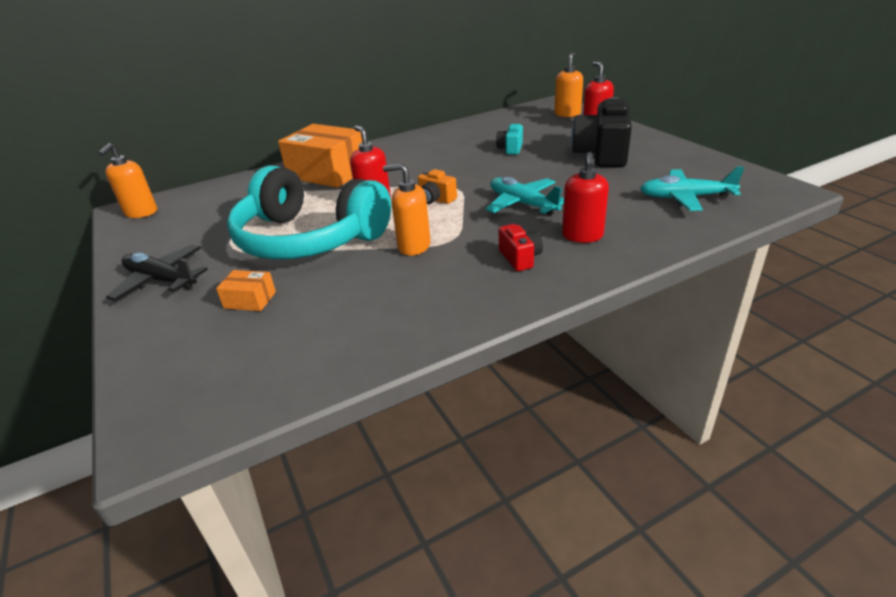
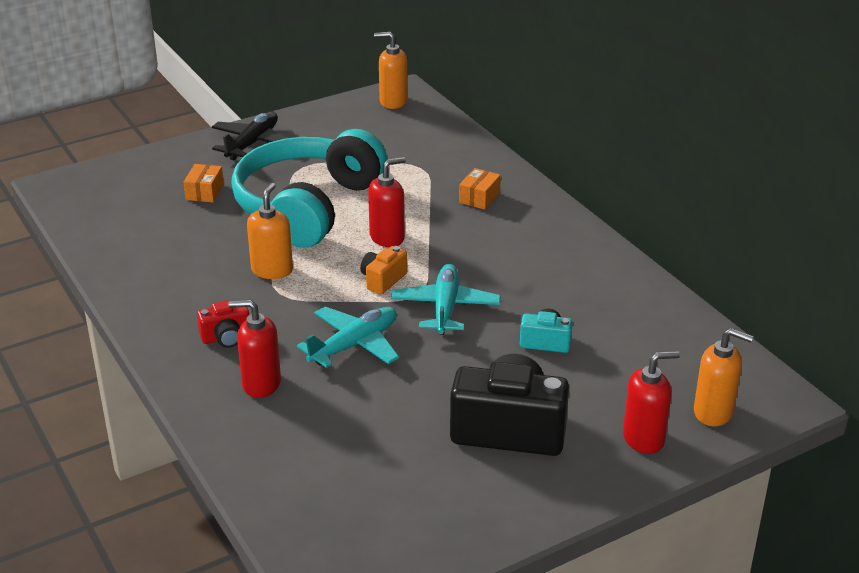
camera: 85 degrees right, 0 degrees up
orange box [278,124,362,188] -> orange box [459,168,501,210], size x0.44
turquoise plane [640,167,745,211] -> turquoise plane moved to [391,264,501,335]

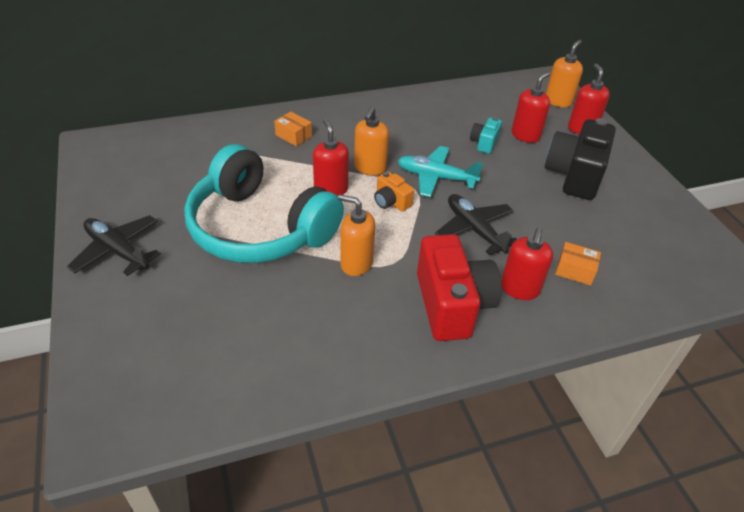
camera: 80 degrees left, 10 degrees up
orange box [183,164,224,203] -> orange box moved to [555,242,601,285]
red camera [197,300,249,348] -> red camera [417,234,502,341], size x2.06
turquoise plane [297,307,399,368] -> black plane [435,194,517,255]
orange soap dispenser [374,32,408,109] -> orange soap dispenser moved to [354,106,389,175]
none -> red soap dispenser [511,72,550,143]

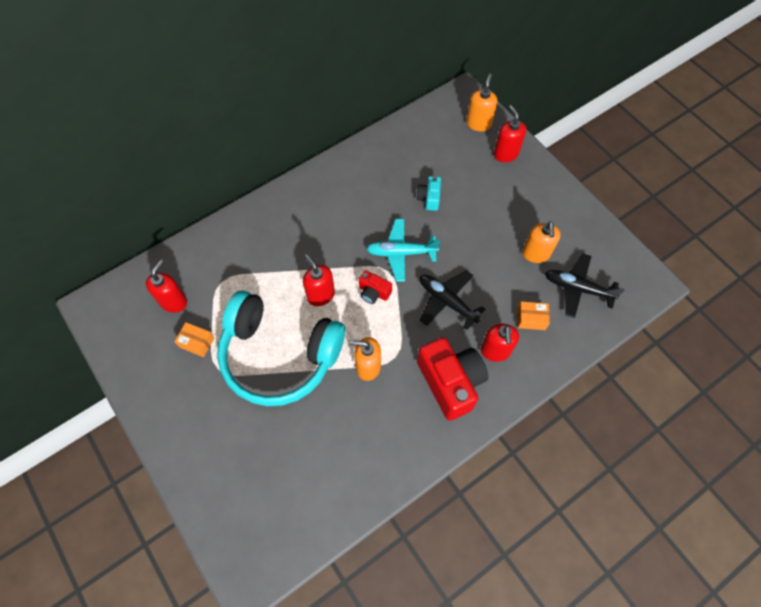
camera: 15 degrees left, 20 degrees up
black plane [67,215,161,276] -> black plane moved to [545,254,625,318]
orange box [274,111,312,146] -> orange box moved to [174,322,214,357]
orange soap dispenser [354,106,389,175] -> orange soap dispenser moved to [522,221,561,263]
orange camera [374,171,414,212] -> red camera [359,270,392,304]
red soap dispenser [511,72,550,143] -> red soap dispenser moved to [146,260,187,313]
black camera [545,118,616,200] -> none

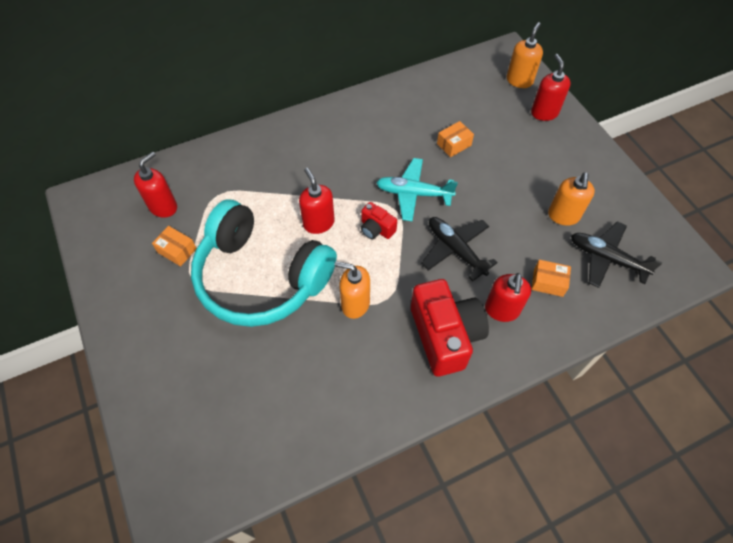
camera: 10 degrees right, 5 degrees down
turquoise camera [417,176,441,211] -> orange box [437,121,474,157]

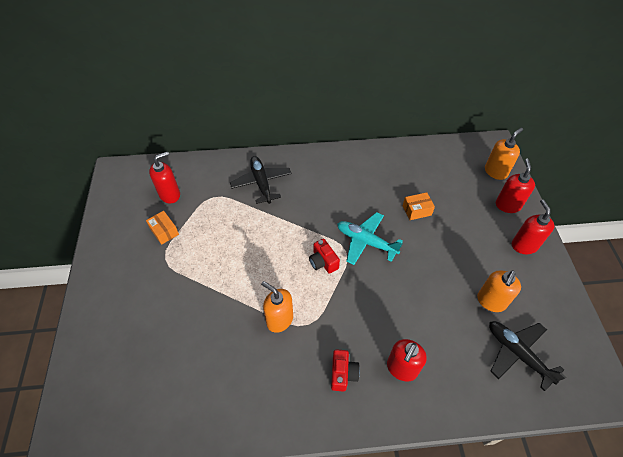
camera: 20 degrees right, 5 degrees down
turquoise headphones [191,200,337,327] -> none
red soap dispenser [299,168,335,234] -> red soap dispenser moved to [512,199,554,254]
red camera [411,279,489,377] -> red camera [331,349,360,392], size x0.48
black plane [421,217,498,281] -> black plane moved to [230,156,292,204]
orange box [531,260,571,297] -> none

